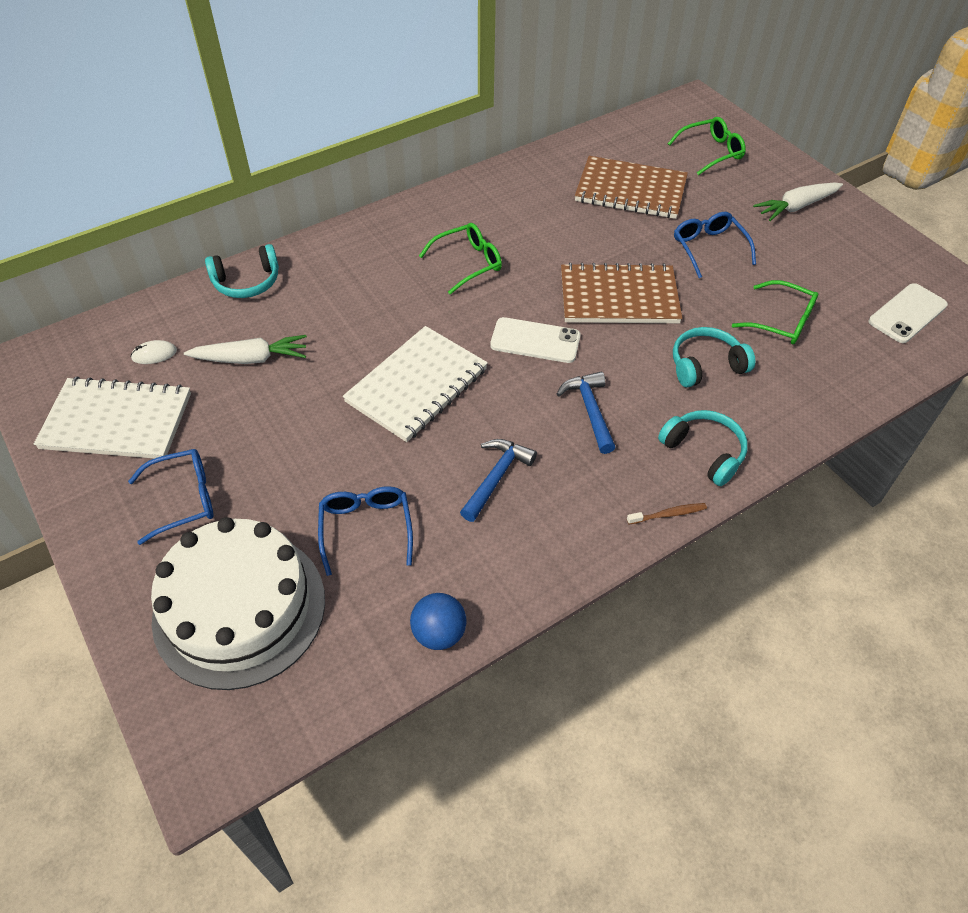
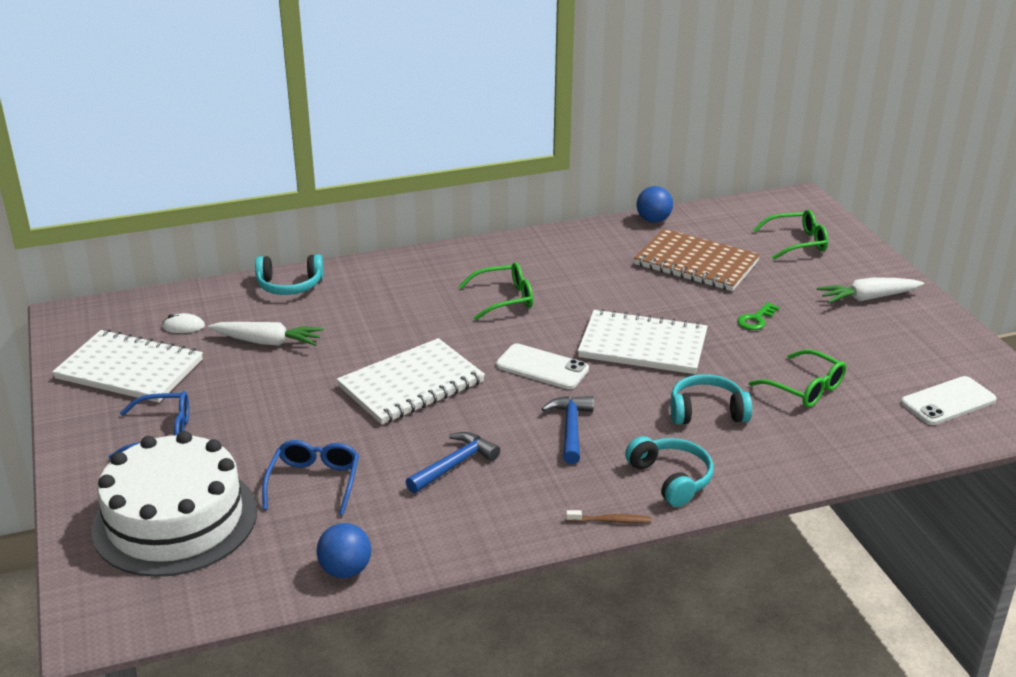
camera: 15 degrees right, 20 degrees down
brown notebook [561,262,682,323] -> white notebook [578,309,708,374]
blue glasses [674,212,756,278] -> green key [737,302,780,330]
none -> blue ball [637,186,673,223]

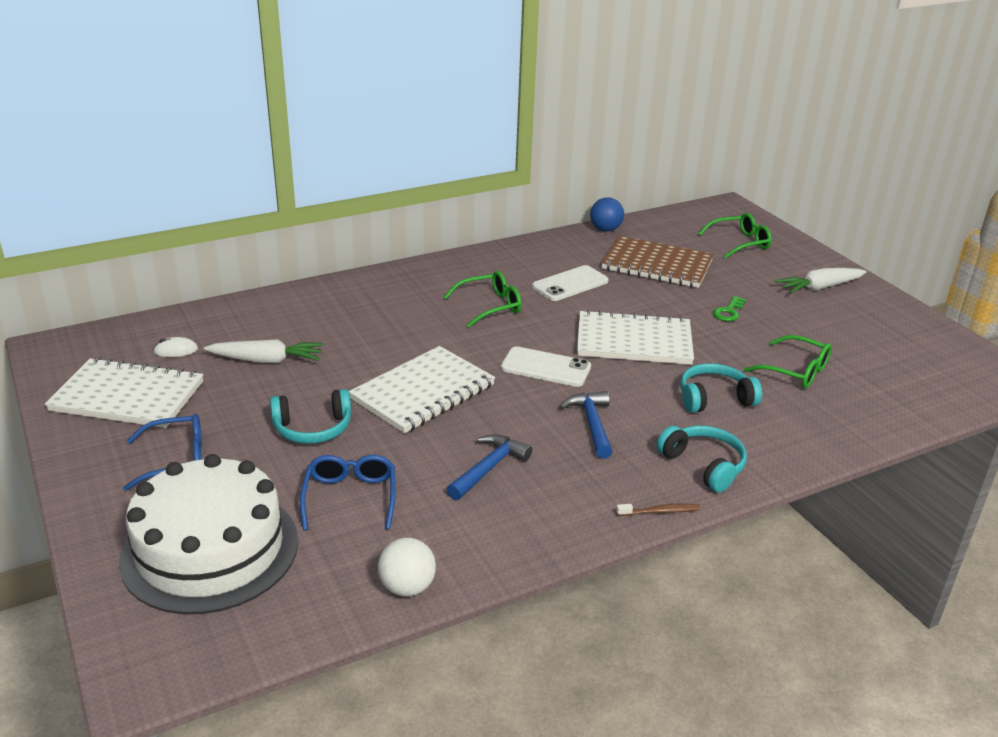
camera: 10 degrees left, 0 degrees up
turquoise headphones [255,254,324,295] -> turquoise headphones moved to [270,389,352,444]
blue ball [317,523,371,578] -> white ball [378,538,436,596]
white phone [901,376,996,425] -> white phone moved to [532,265,609,301]

